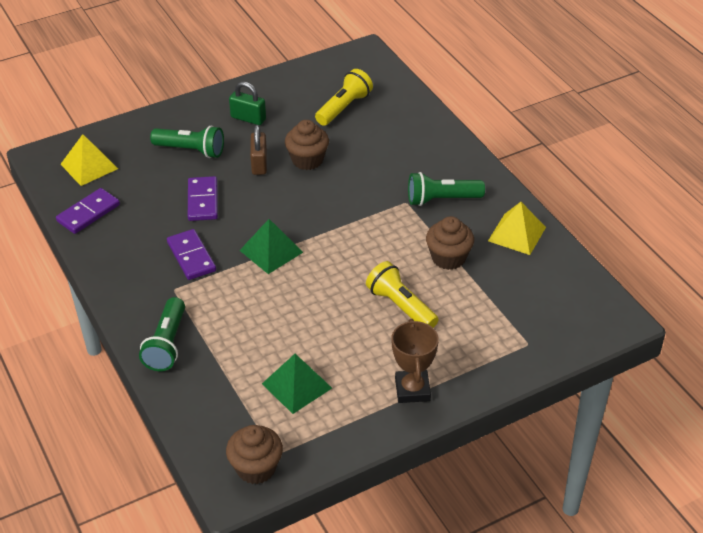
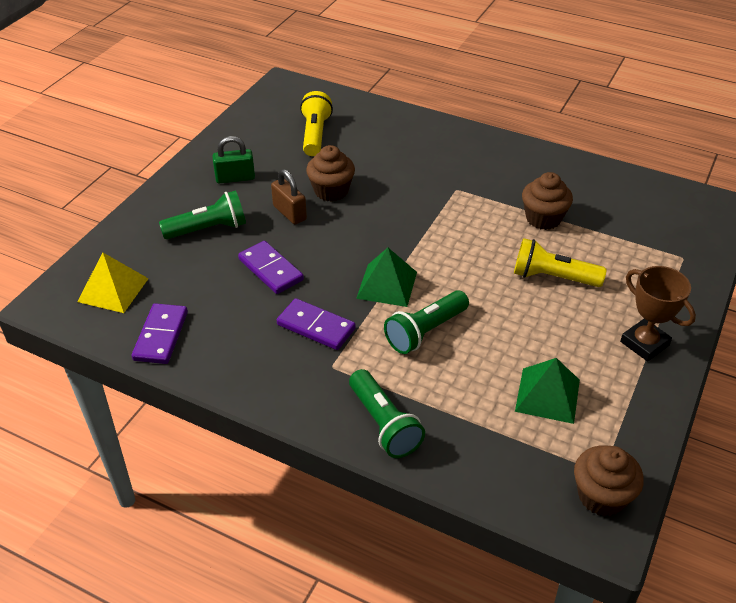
camera: 35 degrees left, 0 degrees up
green flashlight [408,172,485,206] -> green flashlight moved to [384,290,469,354]
yellow pyramid [488,202,546,255] -> none

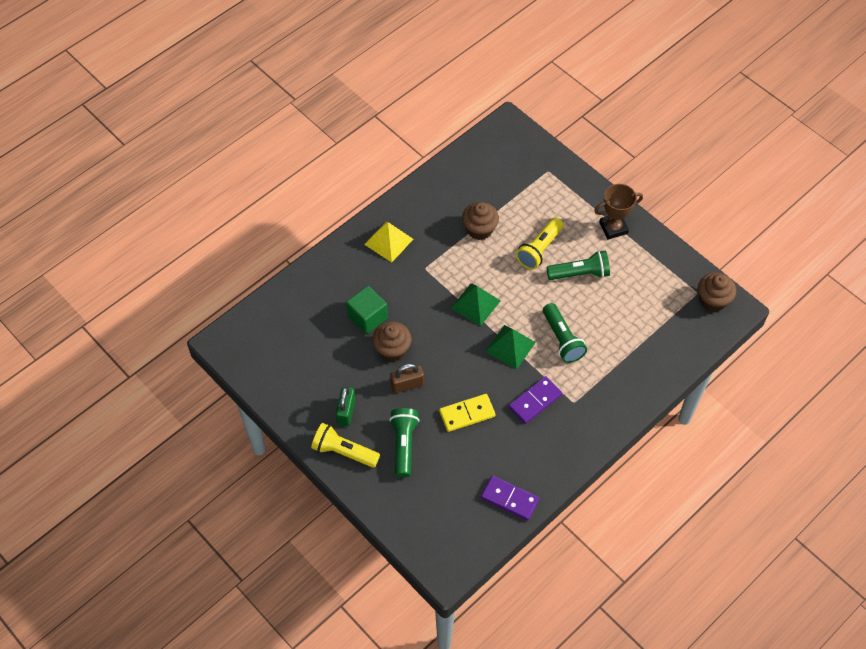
camera: 70 degrees left, 15 degrees up
yellow pyramid [77,253,149,313] -> yellow pyramid moved to [364,222,413,262]
purple domino [238,241,304,294] -> yellow domino [439,394,496,432]
yellow flashlight [300,91,333,156] -> yellow flashlight moved to [311,423,380,468]
green flashlight [349,369,425,458] -> green flashlight moved to [546,250,610,280]
green pyramid [515,358,580,424] -> green pyramid moved to [451,283,501,326]
none -> green cube [346,286,388,334]

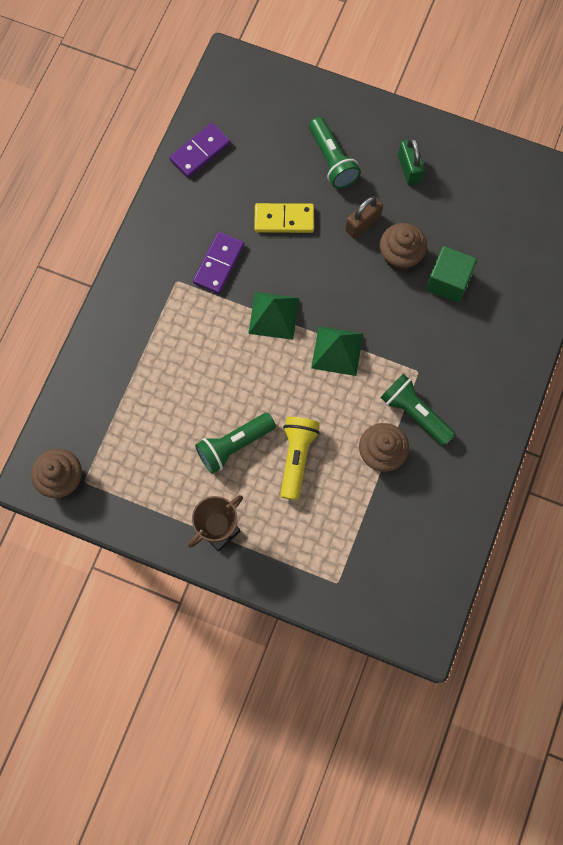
camera: 155 degrees right, 15 degrees up
yellow flashlight [311,423,380,468] -> none
yellow pyramid [364,222,413,262] -> none
yellow domino [439,394,496,432] -> yellow domino turned 45 degrees clockwise [254,203,314,233]
purple domino [481,475,539,521] -> purple domino turned 45 degrees counterclockwise [169,123,231,178]
green flashlight [543,303,587,363] -> green flashlight moved to [380,373,455,446]

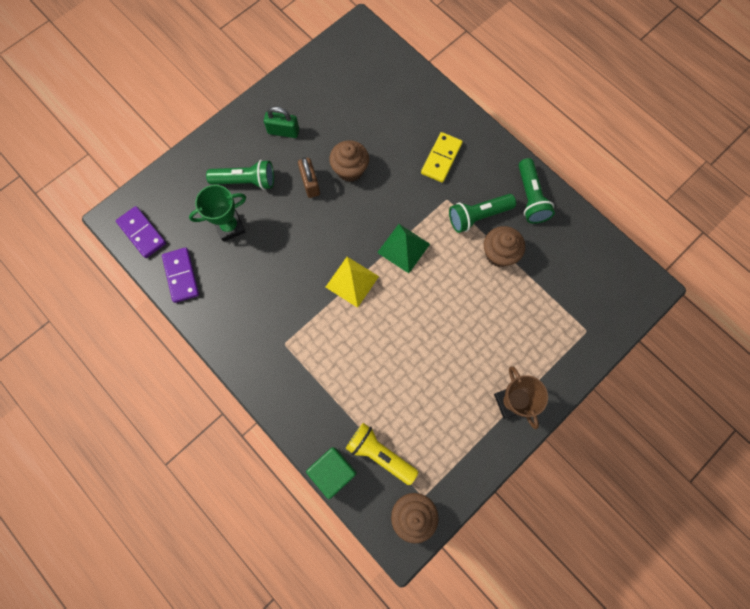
camera: 65 degrees left, 0 degrees up
purple domino [193,232,244,294] -> purple domino moved to [116,206,166,258]
green flashlight [195,413,276,474] -> green flashlight moved to [519,158,555,224]
green pyramid [248,292,299,340] -> yellow pyramid [326,257,379,308]
yellow domino [254,203,314,233] -> yellow domino moved to [421,132,463,183]
yellow flashlight [280,417,320,500] -> yellow flashlight moved to [346,423,418,485]
green cube [426,246,477,303] -> green cube moved to [306,447,357,499]
none -> green trophy [189,185,246,242]

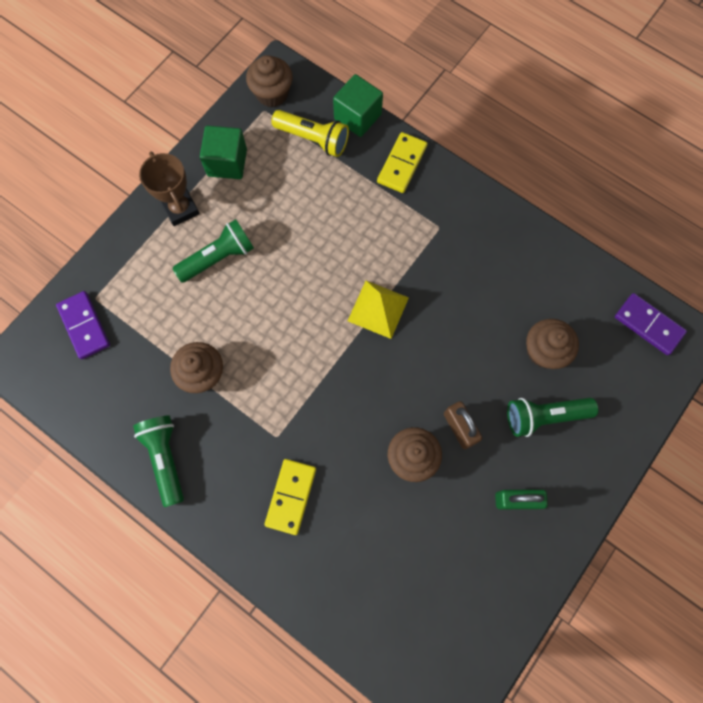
camera: 170 degrees right, 0 degrees up
purple domino [162,247,199,303] -> purple domino moved to [56,291,110,359]
green trophy [189,185,246,242] -> brown cupcake [526,319,579,369]
green pyramid [377,224,430,273] -> none
green flashlight [449,194,516,233] -> green flashlight moved to [172,219,254,283]
none -> green cube [200,126,247,179]
none -> yellow domino [377,132,427,193]

